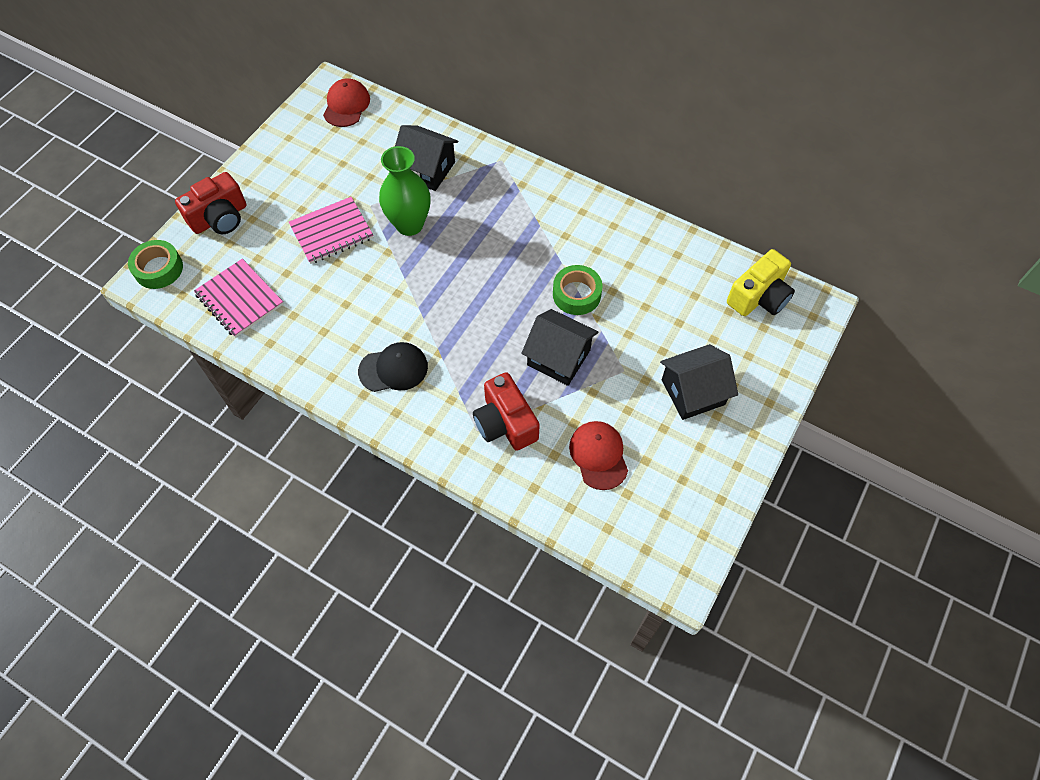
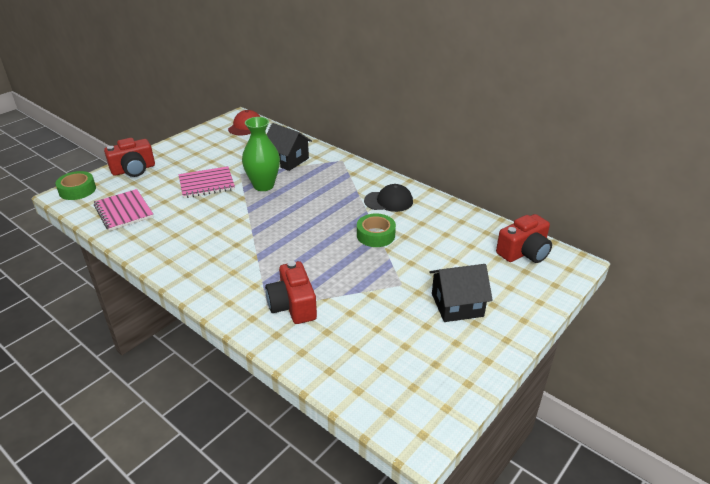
camera: 10 degrees right, 25 degrees down
black cap [358,342,428,392] -> black cap moved to [364,184,413,212]
black house [521,309,598,386] -> none
red cap [569,421,628,490] -> none
yellow camera [727,249,795,316] -> red camera [496,214,552,263]

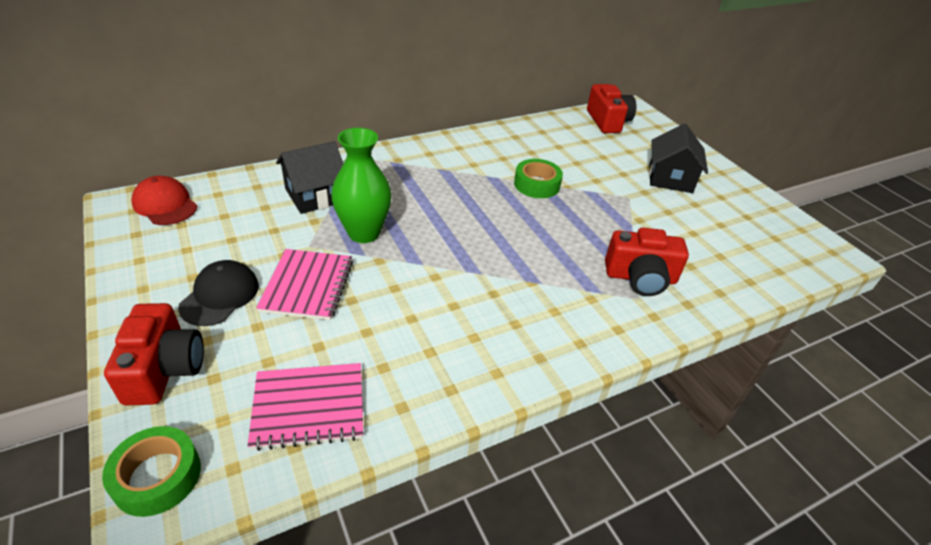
camera: 70 degrees left, 5 degrees up
black cap [364,184,413,212] -> black cap moved to [178,260,259,326]

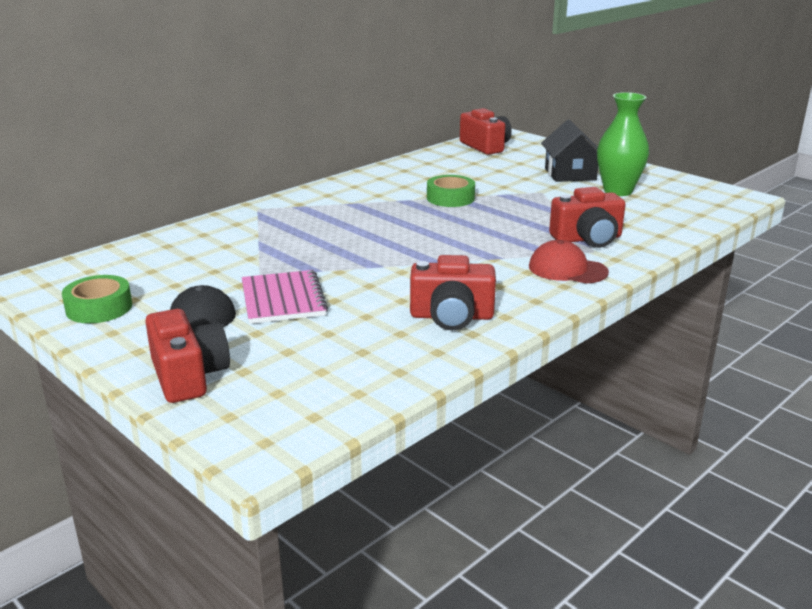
camera: 15 degrees left, 15 degrees down
green tape [102,426,201,517] -> green tape moved to [62,275,132,323]
red cap [132,176,198,225] -> red cap moved to [529,240,609,284]
pink notebook [248,363,363,451] -> none
black house [276,141,343,214] -> none
green vase [331,128,392,243] -> green vase moved to [597,92,649,196]
none -> red camera [410,255,496,330]

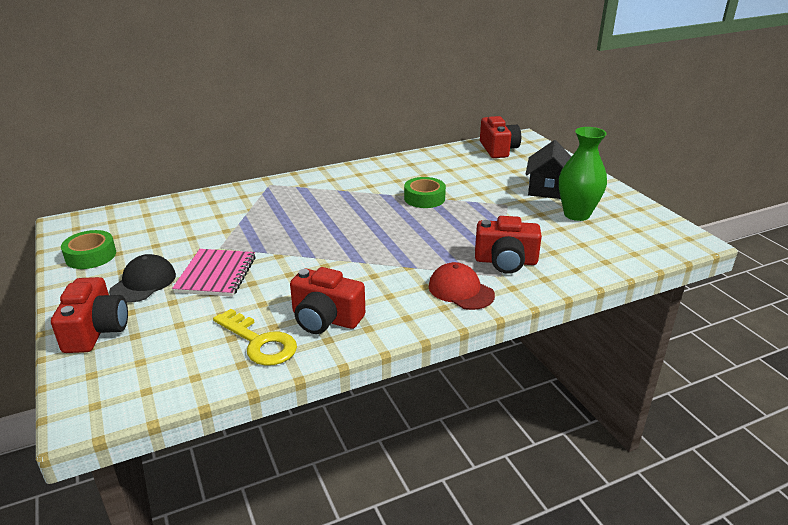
camera: 20 degrees right, 5 degrees up
none -> yellow key [213,309,297,366]

